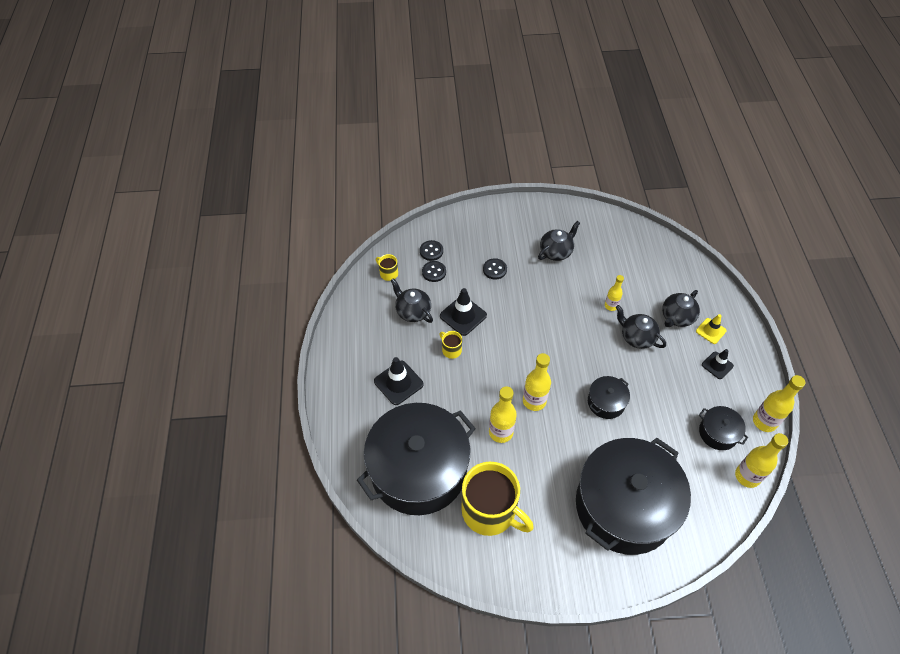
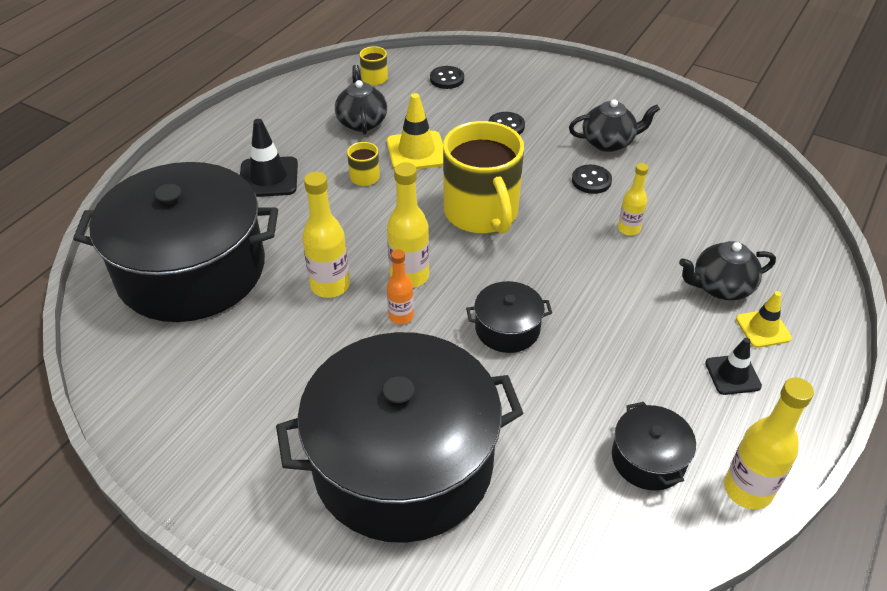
camera: 35 degrees right, 10 degrees down
black button [422,261,446,282] -> black button moved to [572,165,612,194]
black traffic cone [440,288,487,336] -> yellow traffic cone [387,93,443,169]
yellow mug [462,462,534,536] -> yellow mug moved to [443,121,524,234]
black teapot [616,305,666,349] -> none
yellow bottle [735,433,788,488] -> none
none -> orange bottle [387,249,414,324]

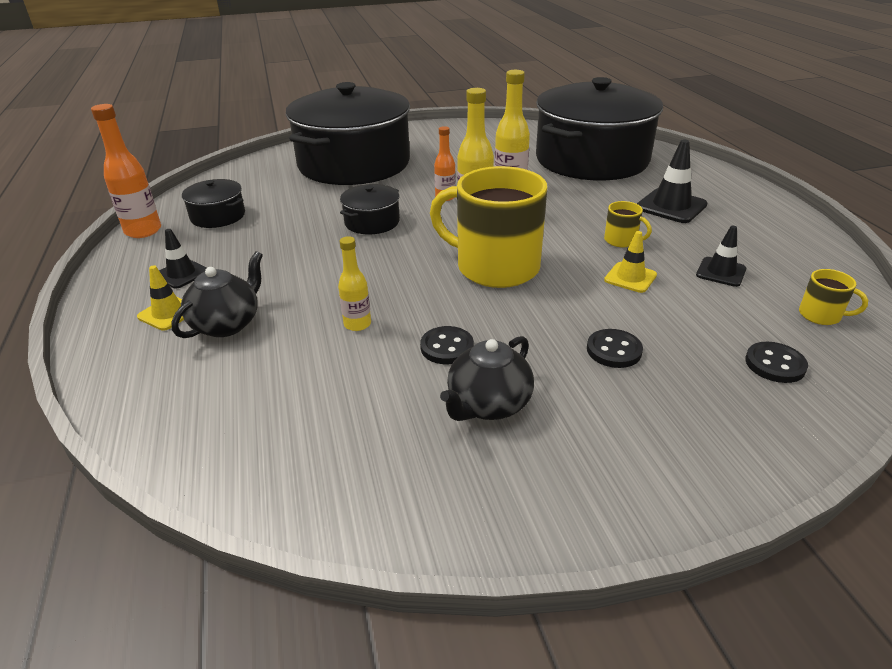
camera: 135 degrees right, 10 degrees down
black teapot [335,65,387,135] -> black traffic cone [696,226,747,287]
yellow traffic cone [387,93,443,169] -> yellow traffic cone [604,231,657,293], size x0.64
yellow bottle [724,377,814,510] -> orange bottle [91,104,161,238]

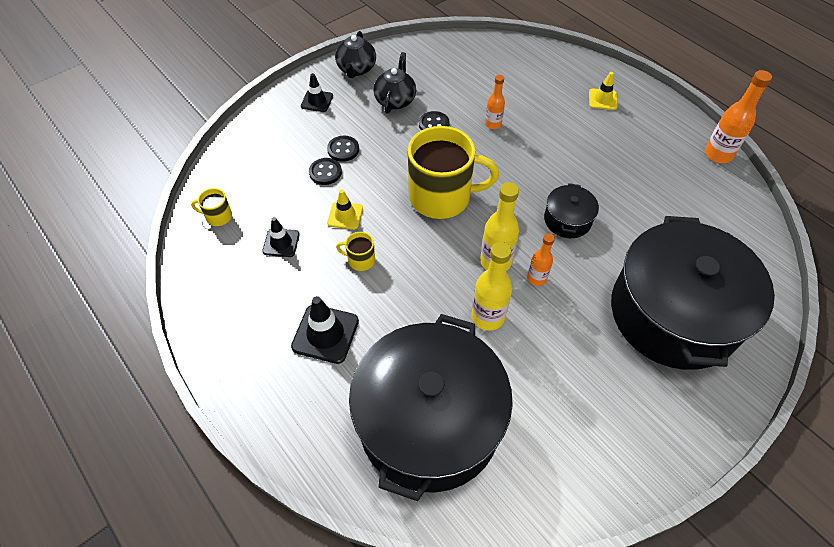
camera: 155 degrees right, 20 degrees up
black traffic cone [159,229,207,289] -> black traffic cone moved to [301,73,333,112]
black teapot [171,251,263,338] -> black teapot moved to [335,31,376,78]
black pot [182,179,245,228] -> none
yellow bottle [338,236,371,331] -> orange bottle [485,75,505,129]
black button [745,342,808,383] -> black button moved to [309,158,342,185]

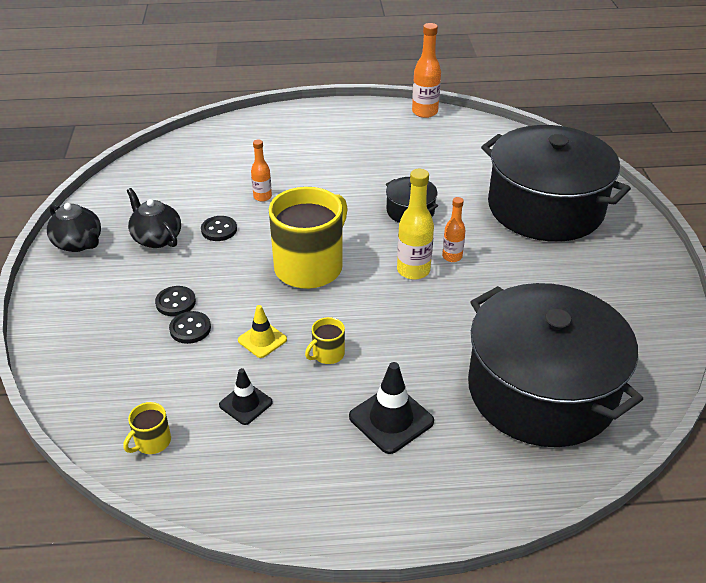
camera: 55 degrees left, 15 degrees down
black traffic cone [301,73,333,112] -> none
yellow bottle [471,242,512,331] -> none
yellow traffic cone [589,72,618,110] -> none

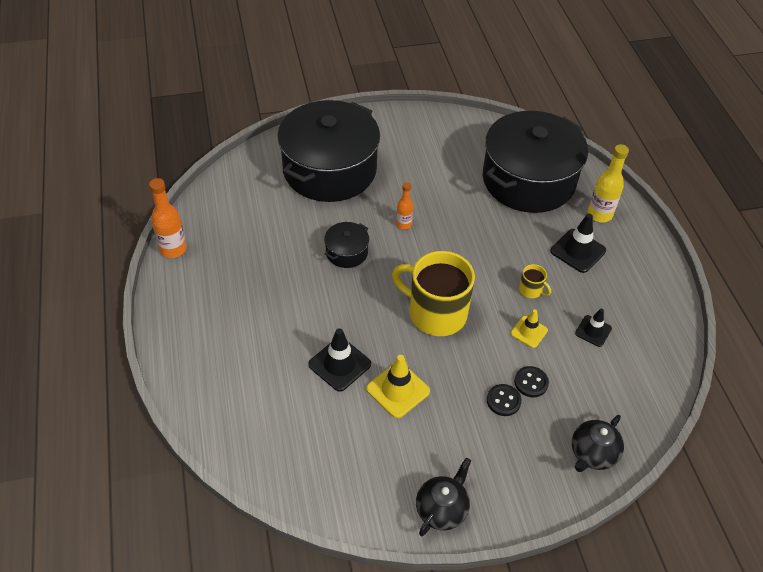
camera: 100 degrees left, 10 degrees up
yellow mug [123,402,171,454] -> none
black teapot [127,188,181,248] -> black teapot moved to [572,415,624,472]
black button [201,216,237,241] -> yellow traffic cone [366,355,430,418]
orange bottle [251,139,272,202] -> black traffic cone [308,328,371,392]
yellow bottle [397,169,434,280] -> yellow bottle moved to [588,144,629,223]

